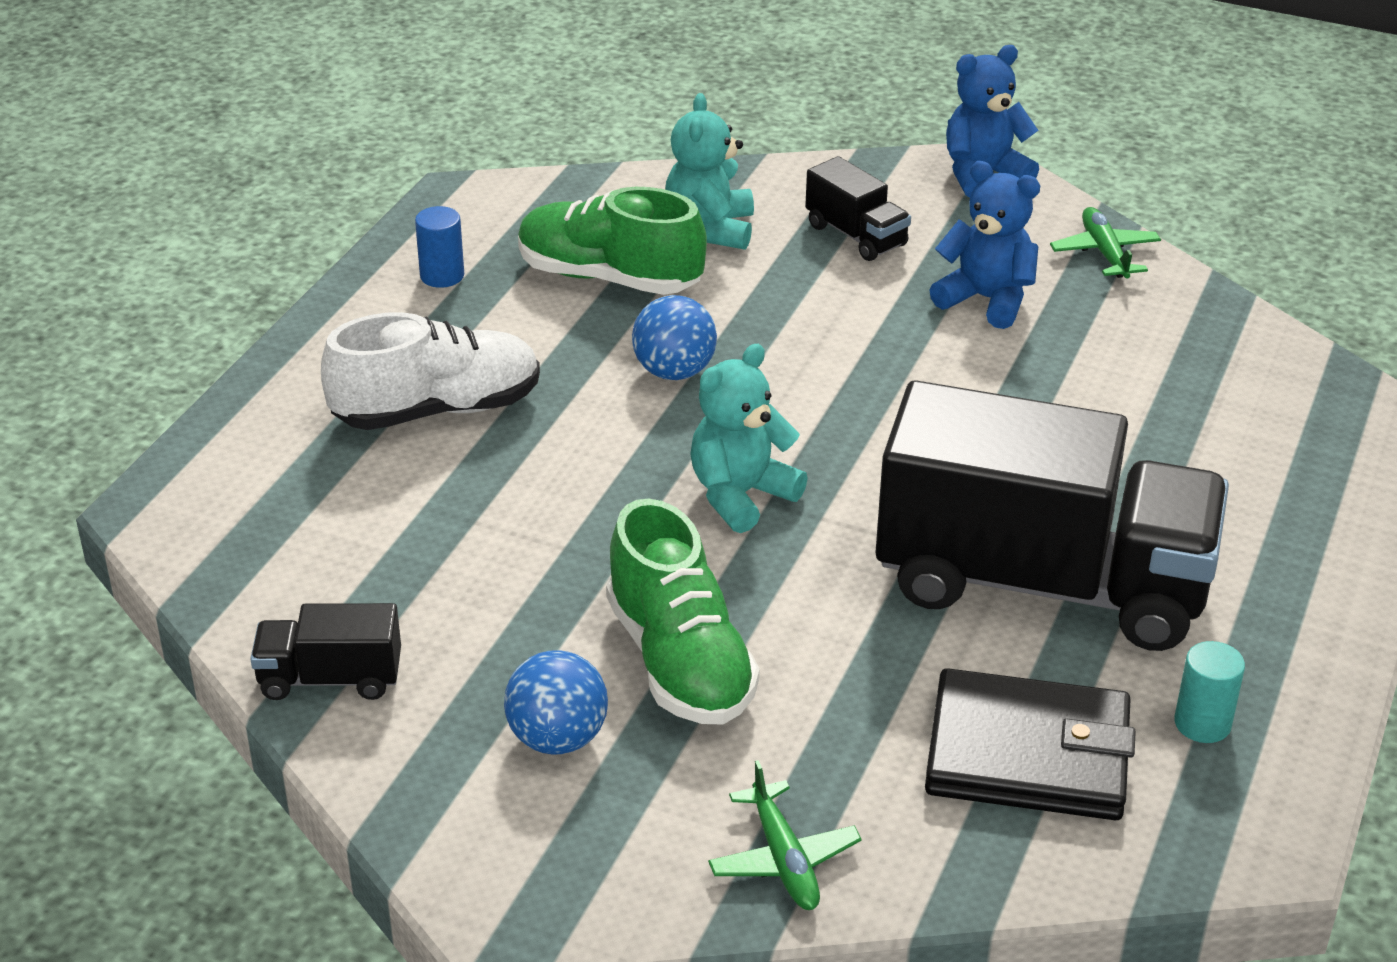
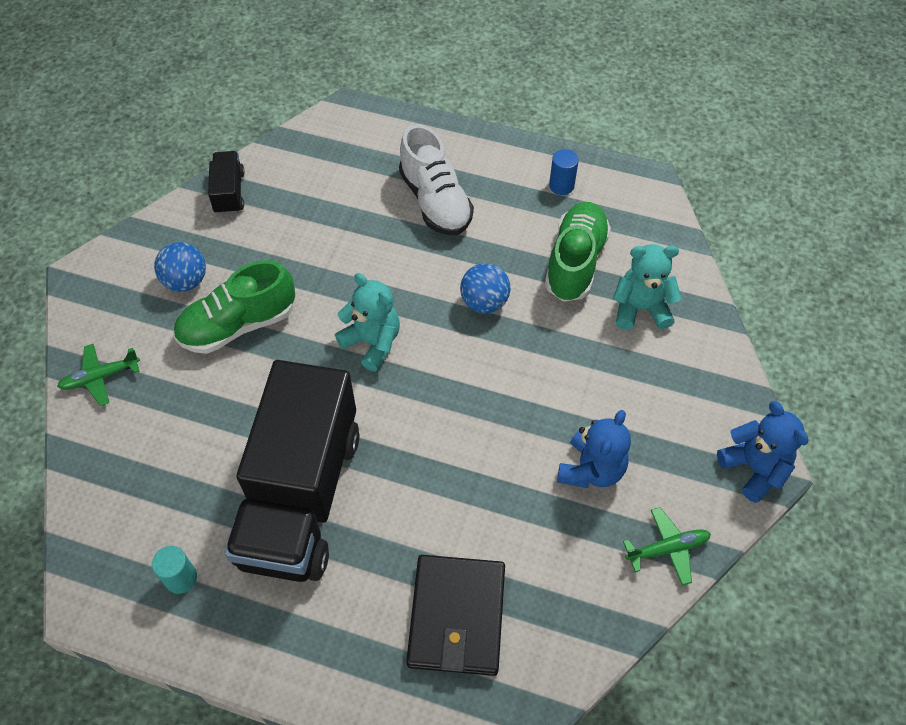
camera: 85 degrees right, 20 degrees up
black truck [805,156,911,261] -> none
black wallet [925,668,1136,820] -> black wallet moved to [406,555,505,676]

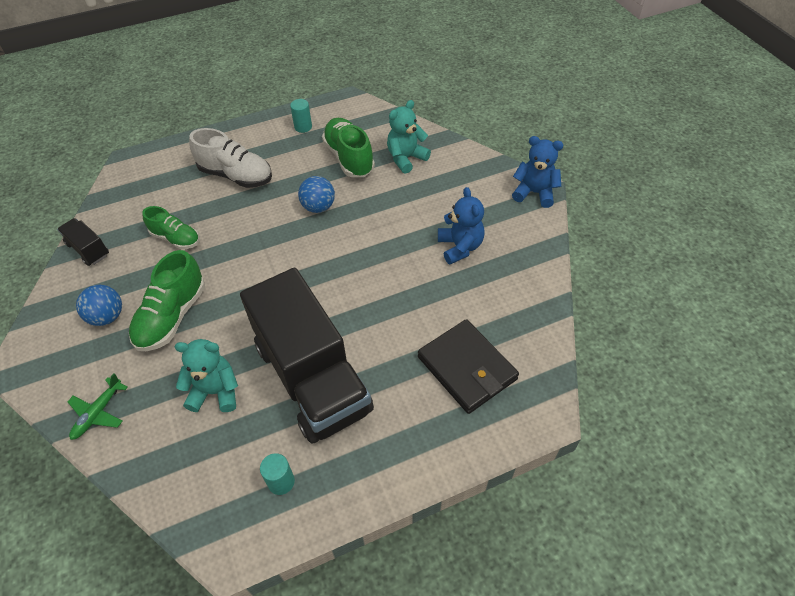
camera: 40 degrees left, 5 degrees down
turquoise teddy bear [335,273,400,371] -> turquoise teddy bear moved to [175,339,238,412]
blue cylinder [549,149,579,195] -> turquoise cylinder [290,99,312,133]
green plane [623,507,711,586] -> none
none -> green shoe [142,206,199,249]

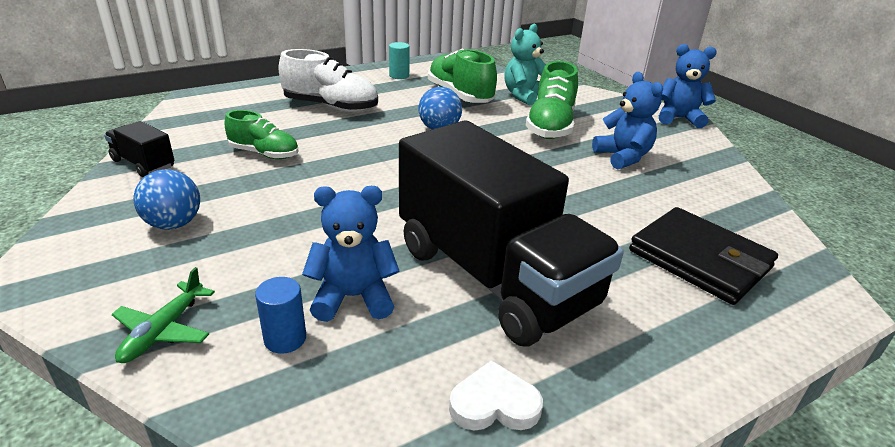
camera: 10 degrees left, 20 degrees down
green shoe [129,250,205,351] -> green shoe moved to [526,61,578,139]
turquoise teddy bear [175,339,238,412] -> blue teddy bear [302,186,400,322]
turquoise cylinder [260,453,295,495] -> white heart [449,360,543,431]
none -> blue cylinder [255,277,306,354]

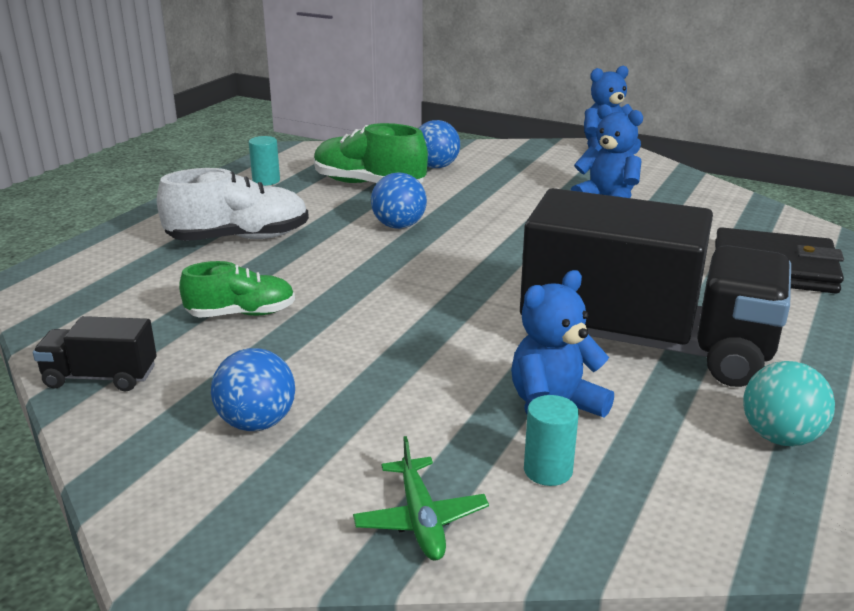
camera: 30 degrees left, 5 degrees down
blue cylinder [255,277,306,354] -> turquoise cylinder [524,395,579,486]
white heart [449,360,543,431] -> turquoise ball [743,361,835,446]
turquoise teddy bear [504,24,546,106] -> blue ball [418,120,460,168]
green shoe [526,61,578,139] -> none

